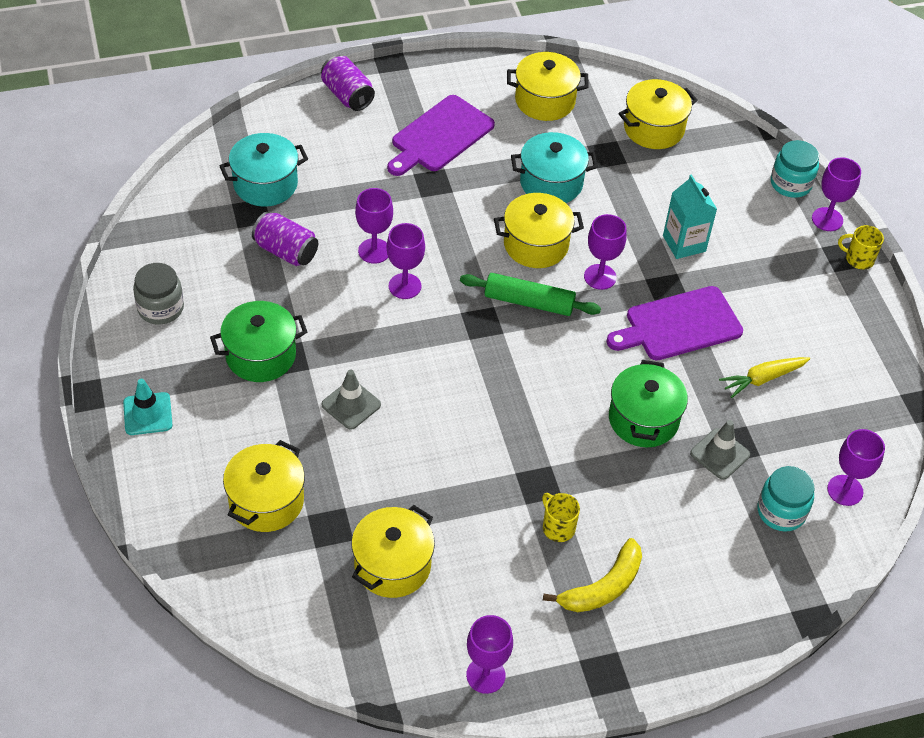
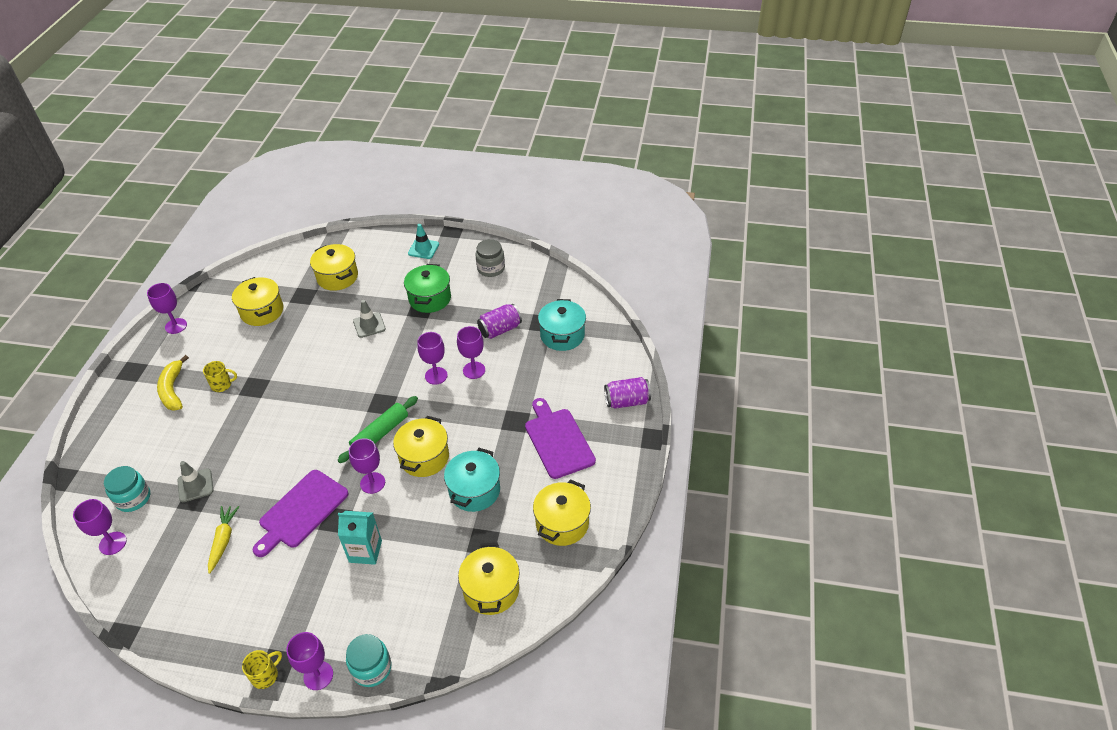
camera: 120 degrees right, 5 degrees down
purple cutting board [606,286,743,361] -> purple cutting board turned 150 degrees counterclockwise [253,470,349,557]
green pot [609,360,688,447] -> none

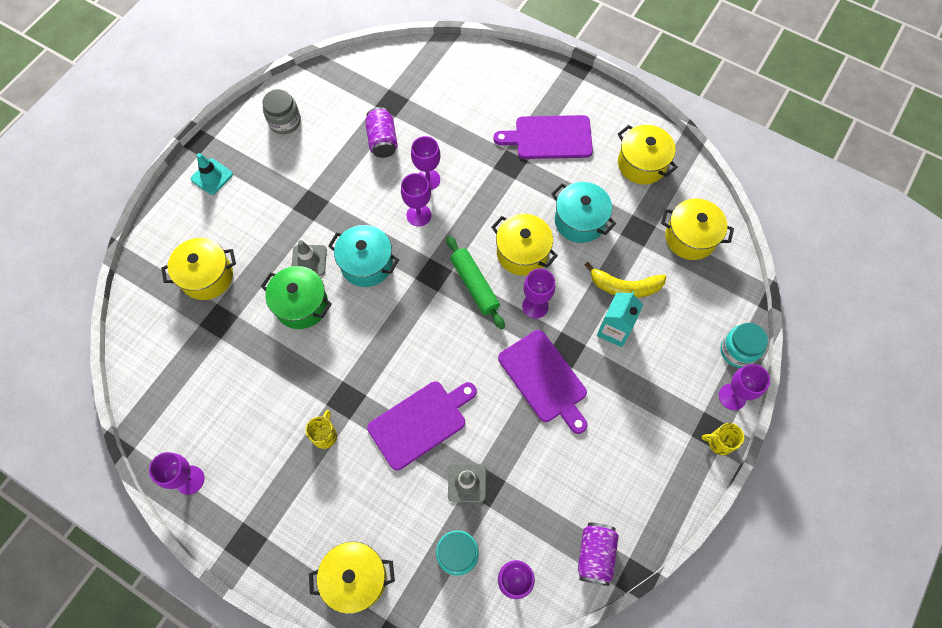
camera: 70 degrees left, 20 degrees up
yellow banana [157,355,189,411] -> yellow banana moved to [585,262,666,298]
yellow carrot [208,506,239,574] -> none
yellow pot [232,277,283,326] -> yellow pot moved to [309,542,395,614]
yellow mug [242,650,282,689] -> yellow mug turned 60 degrees counterclockwise [702,423,744,455]
green pot [404,264,451,313] -> green pot moved to [261,266,332,329]
turquoise pot [538,299,586,351] -> turquoise pot moved to [328,225,399,287]
purple can [604,377,651,409] -> purple can moved to [578,523,619,586]
none -> purple cutting board [367,381,477,471]

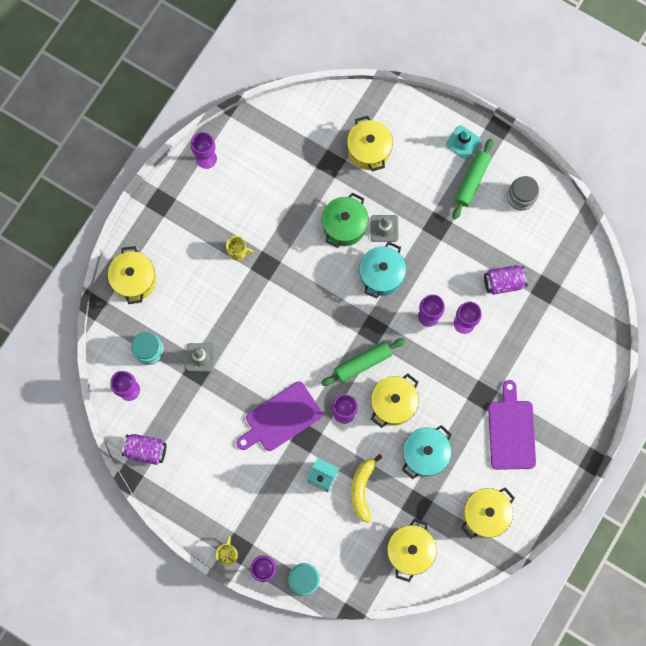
camera: 90 degrees right, 10 degrees up
purple cutting board [367,381,477,471] -> none
none -> green rolling pin [453,139,493,219]

